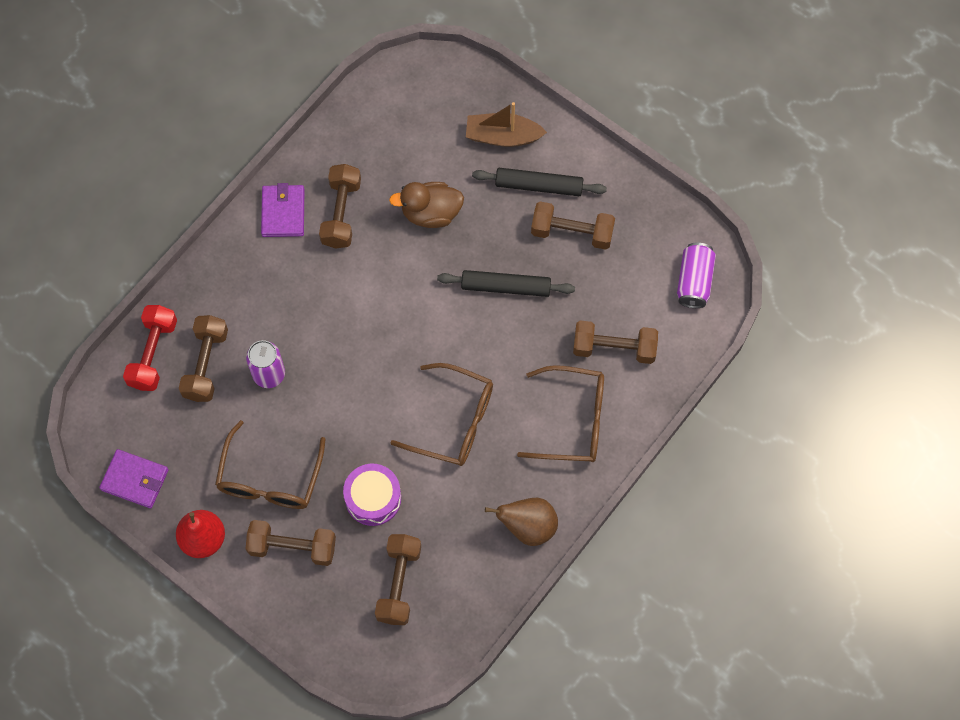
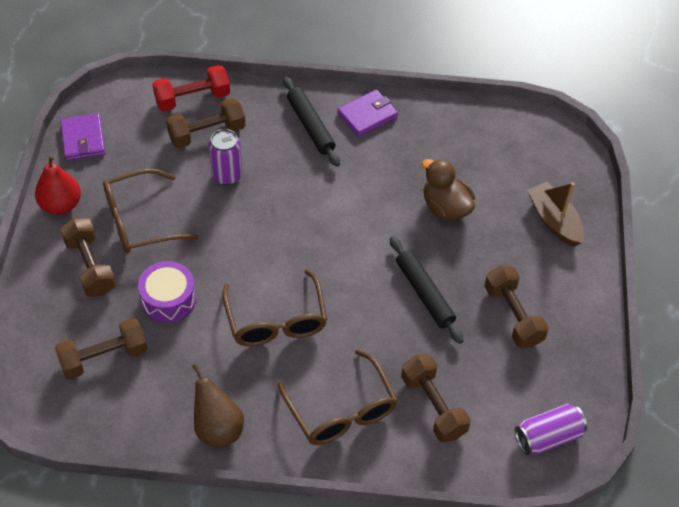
camera: 55 degrees right, 15 degrees down
brown dumbbell [319,164,361,249] -> none
black rolling pin [472,168,607,196] -> black rolling pin moved to [283,77,340,167]

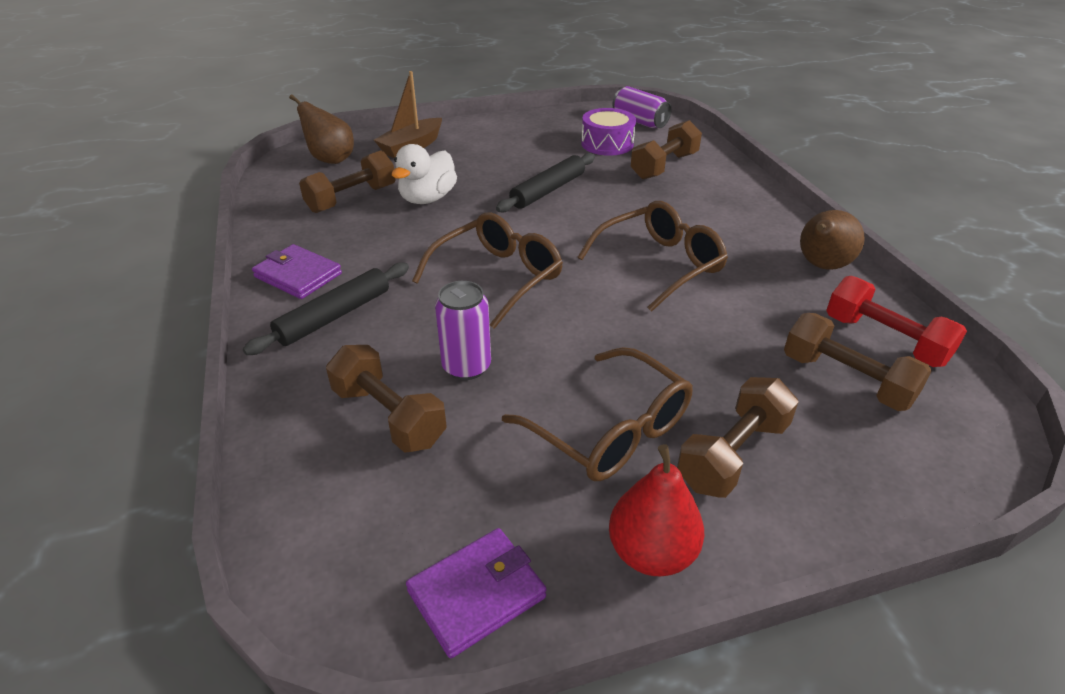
camera: 110 degrees left, 15 degrees down
purple drum [138,261,196,323] -> purple drum moved to [581,108,636,156]
red dumbbell [152,65,230,111] -> red dumbbell moved to [826,276,967,367]
brown glasses [277,349,397,445] -> brown glasses moved to [412,212,563,329]
brown duck [422,159,475,220] -> white duck [392,144,457,204]
brown dumbbell [484,266,549,348] -> brown dumbbell moved to [299,150,396,213]
none -> brown pear [289,95,354,164]

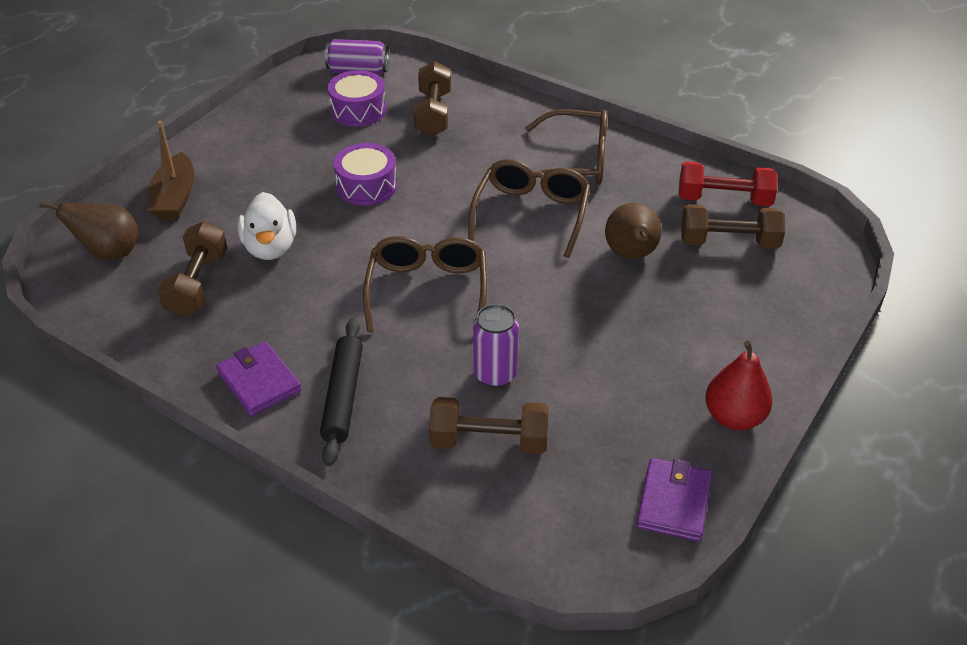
camera: 40 degrees left, 5 degrees up
purple wallet [252,244,342,299] -> purple wallet turned 60 degrees clockwise [216,341,302,416]
black rolling pin [496,153,595,213] -> purple drum [333,143,397,206]
brown glasses [502,347,693,481] -> brown glasses moved to [525,109,607,184]
brown dumbbell [677,377,798,498] -> none
brown pear [800,210,865,270] -> brown pear moved to [605,203,662,259]

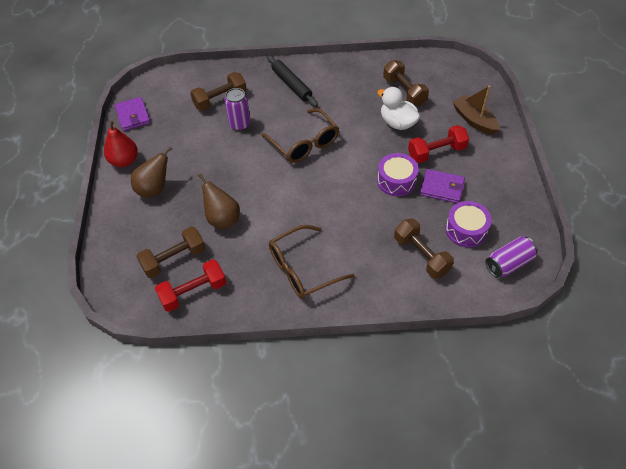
camera: 145 degrees right, 10 degrees up
brown pear [39,202,139,260] -> brown pear moved to [131,146,172,198]
purple wallet [216,341,302,416] -> purple wallet moved to [420,169,465,203]
brown glasses [468,159,591,258] -> none
none -> red dumbbell [408,125,469,163]

